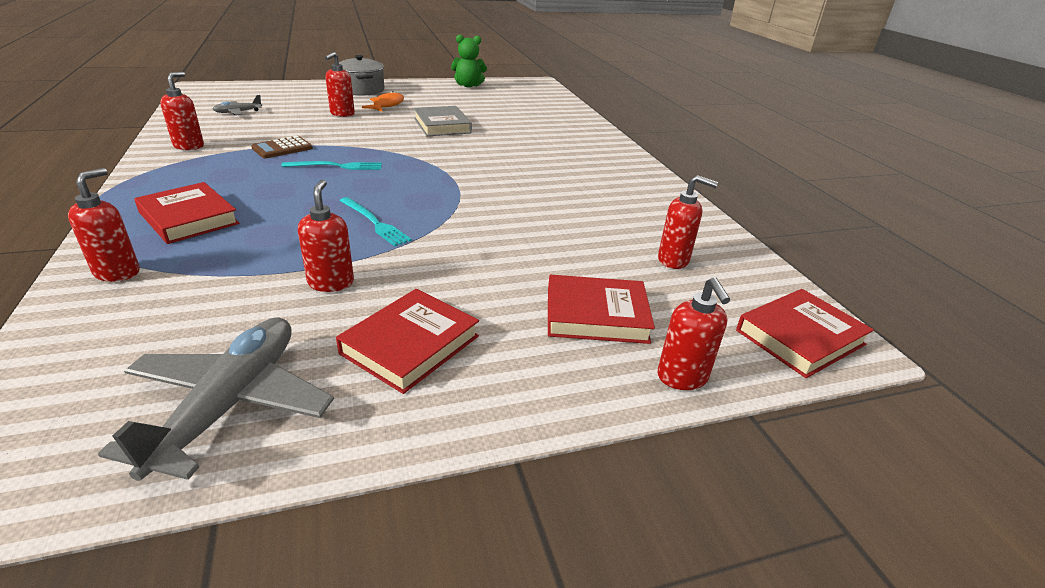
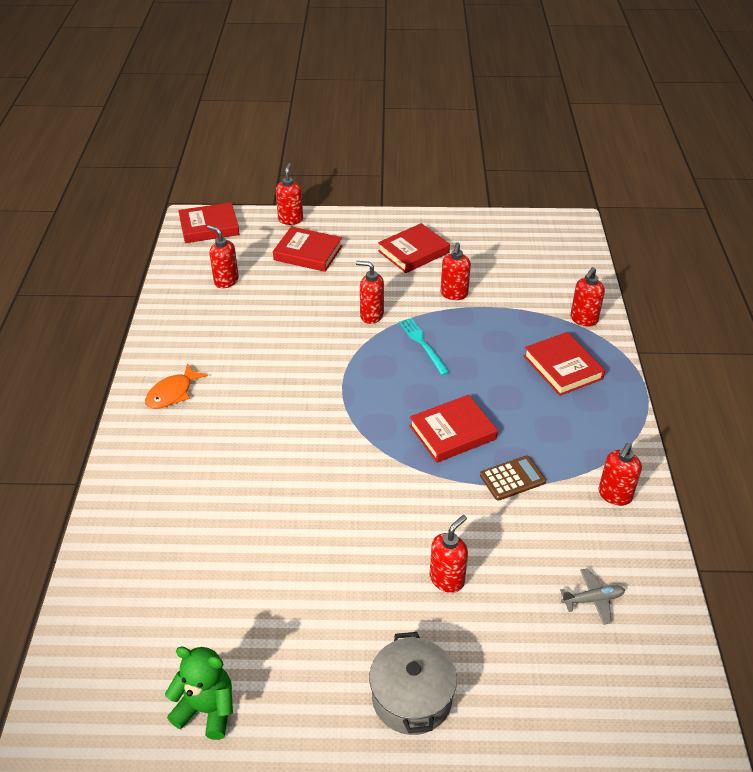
camera: 160 degrees left, 10 degrees up
grey plane [98,317,334,481] -> none
turquoise fork [281,161,382,170] -> red book [409,395,498,463]
orange fish [362,91,404,112] -> orange fish moved to [145,363,208,409]
grey book [414,106,472,136] -> none
none -> red soap dispenser [356,261,384,324]

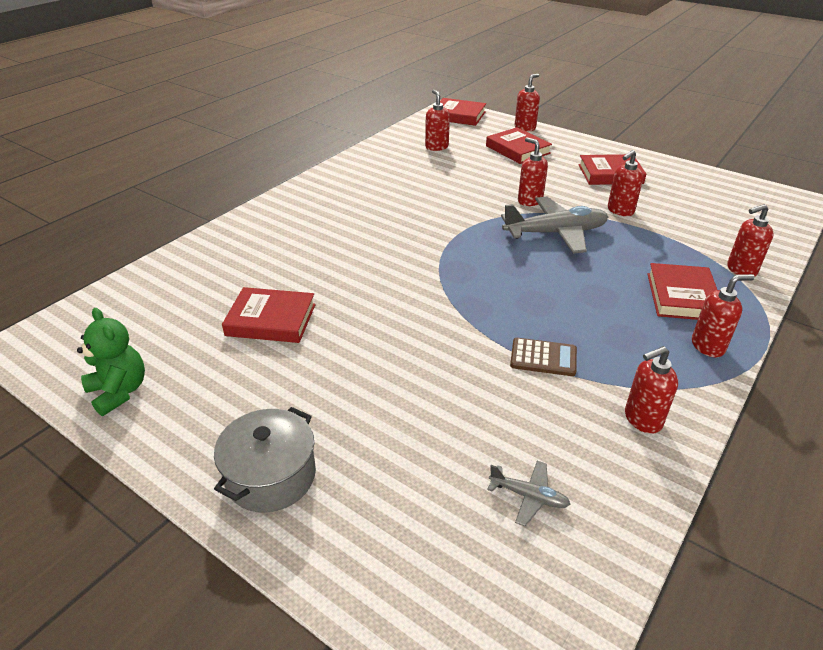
camera: 35 degrees right, 5 degrees down
orange fish [145,363,208,409] -> none
turquoise fork [399,318,450,375] -> grey plane [501,197,608,254]
red book [409,395,498,463] -> red book moved to [222,287,315,343]
red soap dispenser [430,515,468,593] -> red soap dispenser moved to [692,274,755,357]

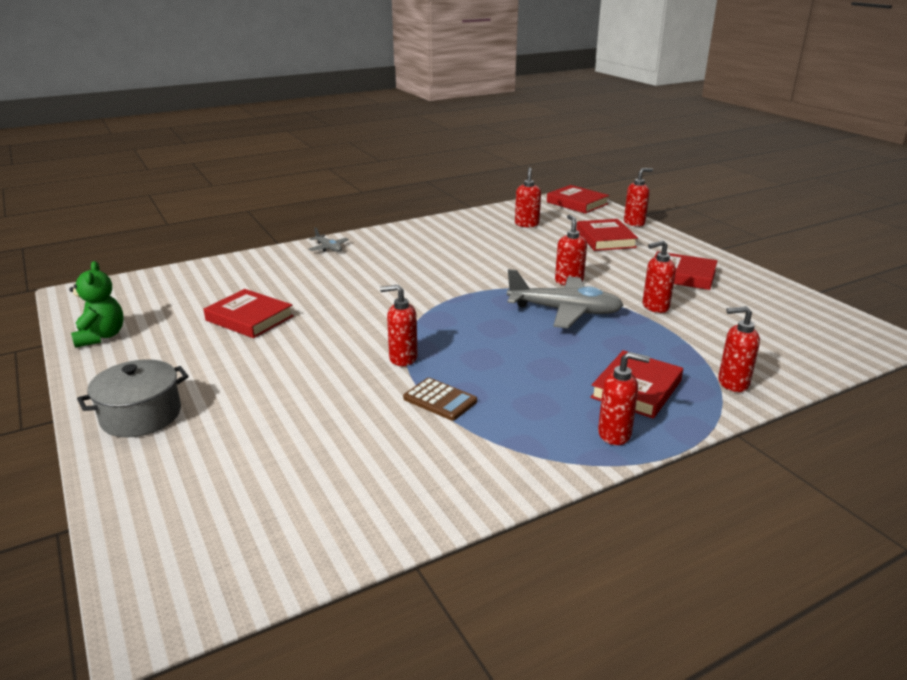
camera: 25 degrees right, 10 degrees down
grey plane [487,461,570,526] -> grey plane moved to [309,228,349,252]
red soap dispenser [625,346,678,434] -> red soap dispenser moved to [380,285,418,366]

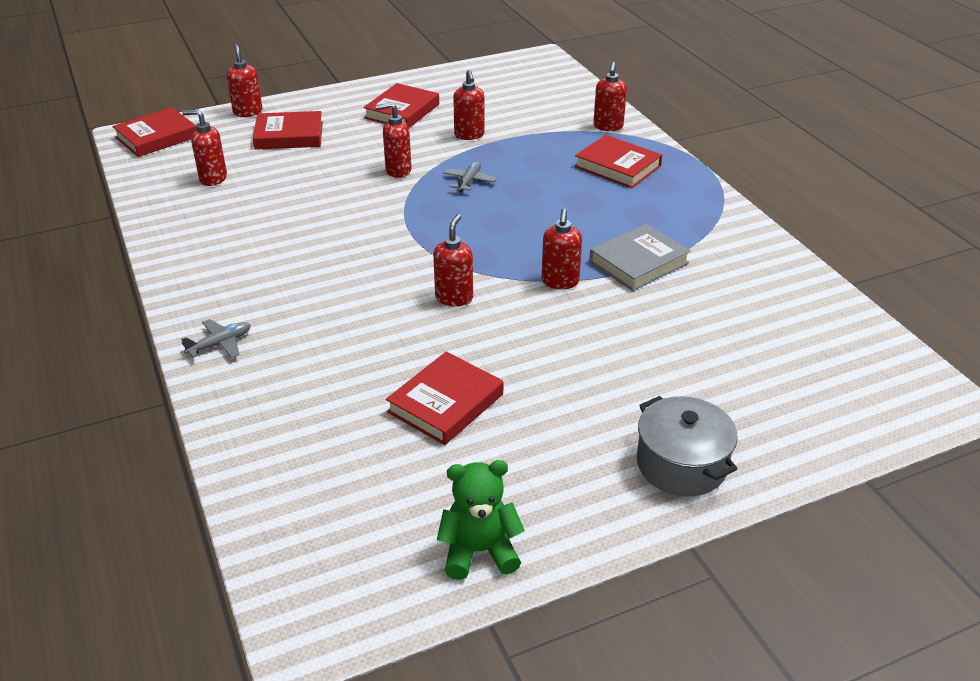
camera: 85 degrees left, 10 degrees up
brown calculator [403,378,477,421] -> grey book [589,224,691,291]
grey plane [507,269,624,328] -> grey plane [443,161,497,192], size x0.47
red soap dispenser [598,352,650,445] -> red soap dispenser moved to [433,214,473,307]

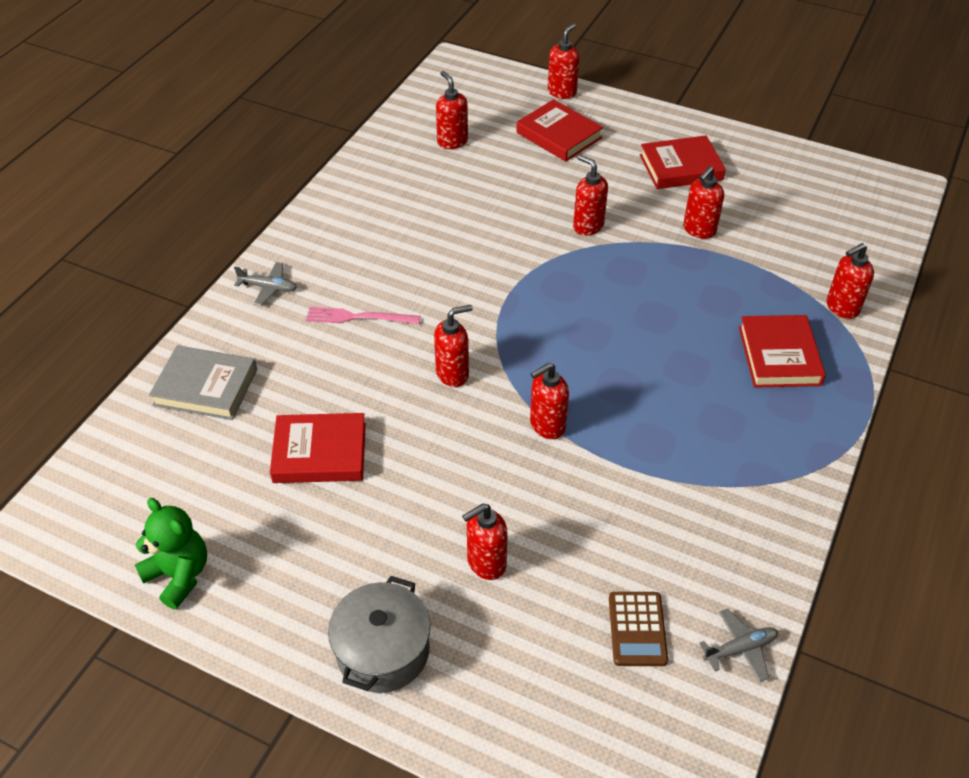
camera: 50 degrees right, 10 degrees up
red book [112,107,197,157] -> none
grey plane [443,161,497,192] -> grey plane moved to [699,609,778,682]
grey book [589,224,691,291] -> grey book moved to [149,345,257,420]
none -> pink fork [306,307,420,324]
none -> red soap dispenser [462,504,508,580]
none -> brown calculator [609,592,668,666]

